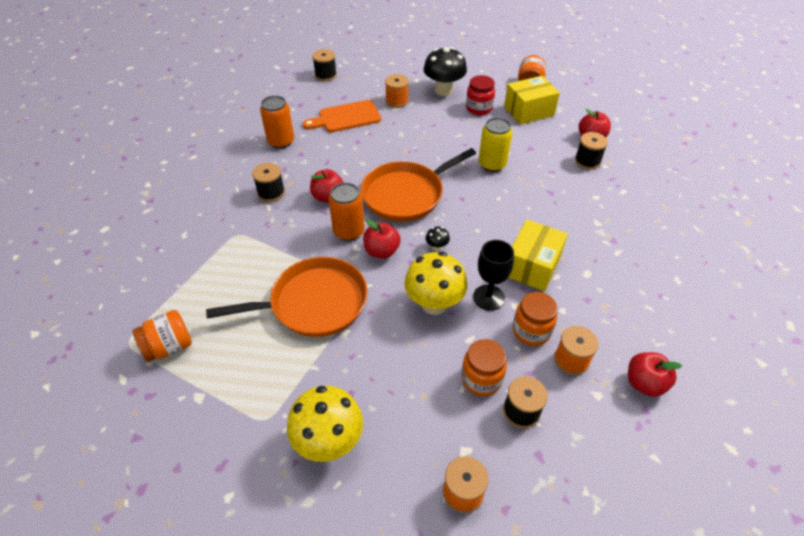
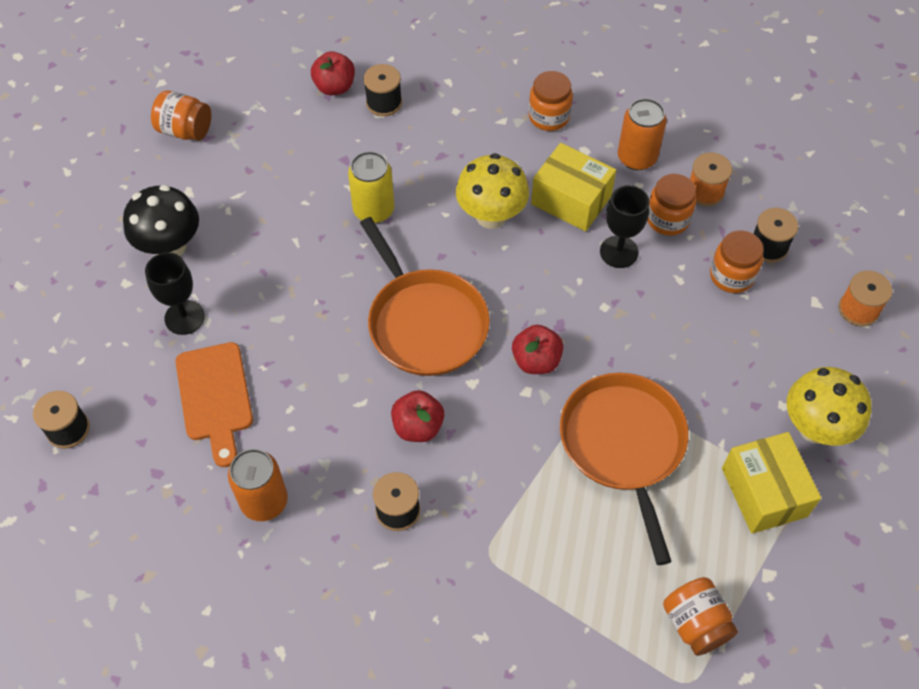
camera: 85 degrees left, 10 degrees up
orange can [329,183,365,241] -> orange can moved to [618,98,667,170]
orange spool [385,74,409,108] -> black goblet [145,252,205,335]
yellow mushroom [404,252,467,315] -> yellow mushroom moved to [456,153,529,229]
black mushroom [426,226,450,251] -> none
red jar [466,75,495,115] -> none
yellow box [504,76,560,124] -> yellow box moved to [722,432,821,534]
red apple [628,352,682,397] -> none
none -> orange jar [529,71,573,131]

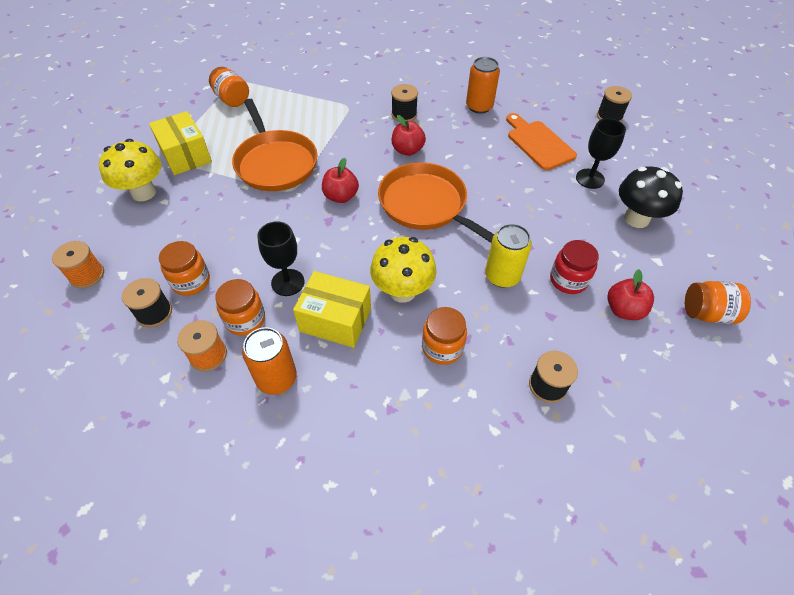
camera: 165 degrees right, 5 degrees down
red apple [311,51,355,95] -> red apple moved to [607,269,654,320]
orange jar [529,71,573,131] -> orange jar moved to [422,307,467,365]
none -> red jar [550,240,599,294]

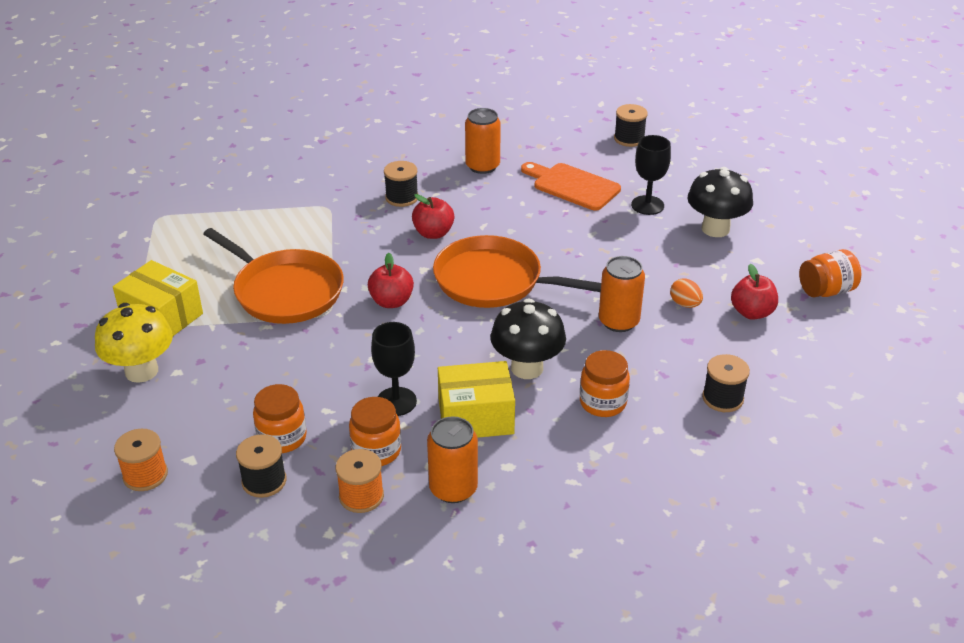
camera: 25 degrees left, 15 degrees down
orange jar [209,67,249,107] -> none
yellow mushroom [370,237,437,303] -> black mushroom [491,299,566,379]
yellow can [485,224,532,288] -> orange can [599,256,645,332]
red jar [550,240,599,294] -> orange egg [670,279,703,308]

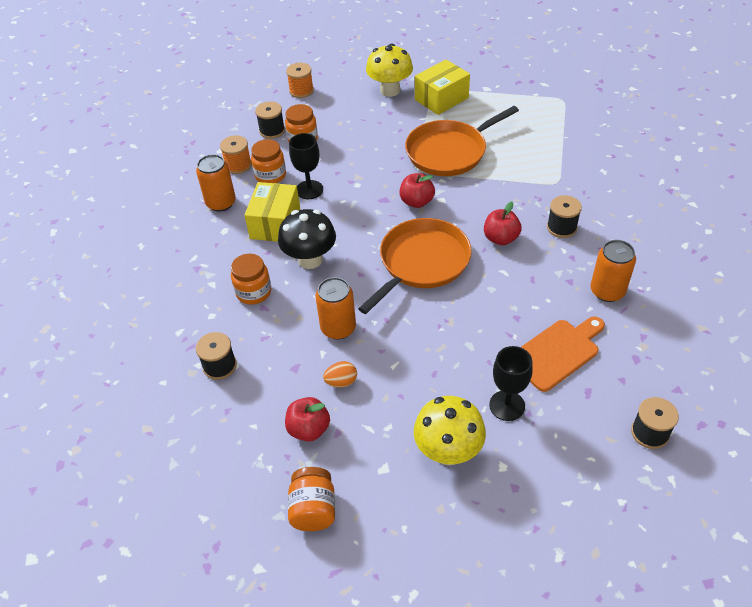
camera: 110 degrees right, 10 degrees up
black mushroom [688,167,753,237] -> yellow mushroom [414,396,486,465]

